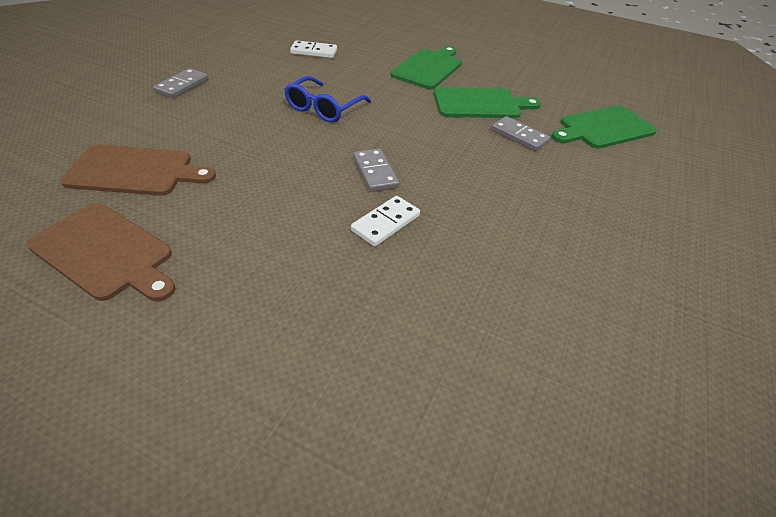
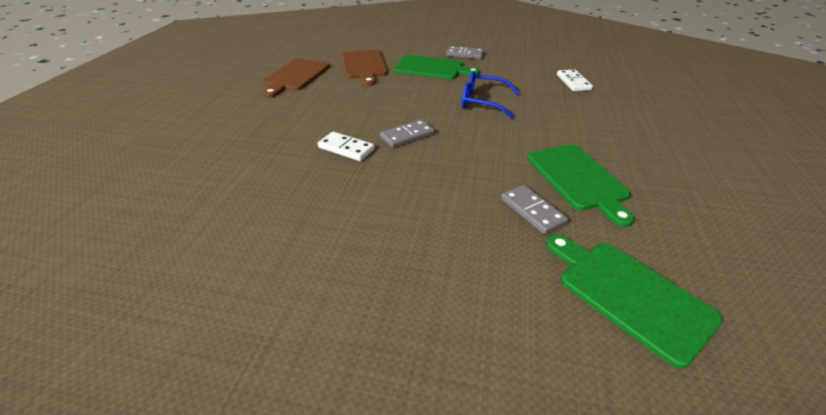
camera: 80 degrees right, 5 degrees down
green cutting board [391,46,462,89] -> green cutting board moved to [394,55,480,79]
grey domino [491,116,550,151] -> grey domino turned 60 degrees counterclockwise [501,185,568,235]

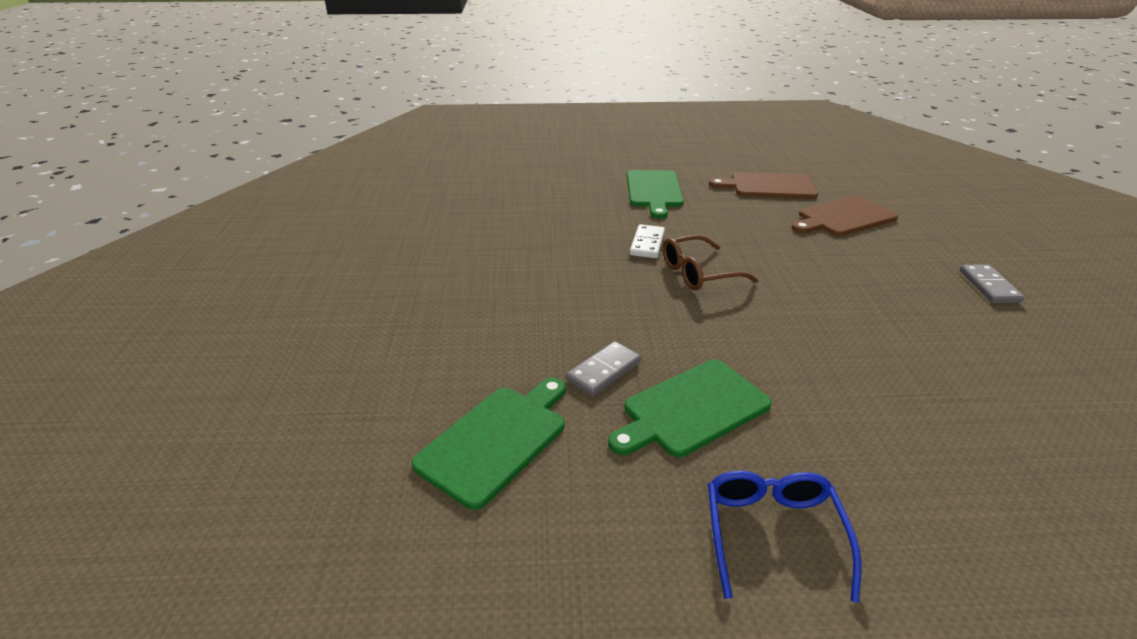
camera: 75 degrees right, 5 degrees down
grey domino [380,120,435,148] -> brown glasses [663,235,759,291]
green cutting board [394,55,480,79] -> green cutting board moved to [627,170,684,219]
blue glasses [462,71,519,118] -> blue glasses moved to [708,471,862,603]
white domino [557,69,593,91] -> none

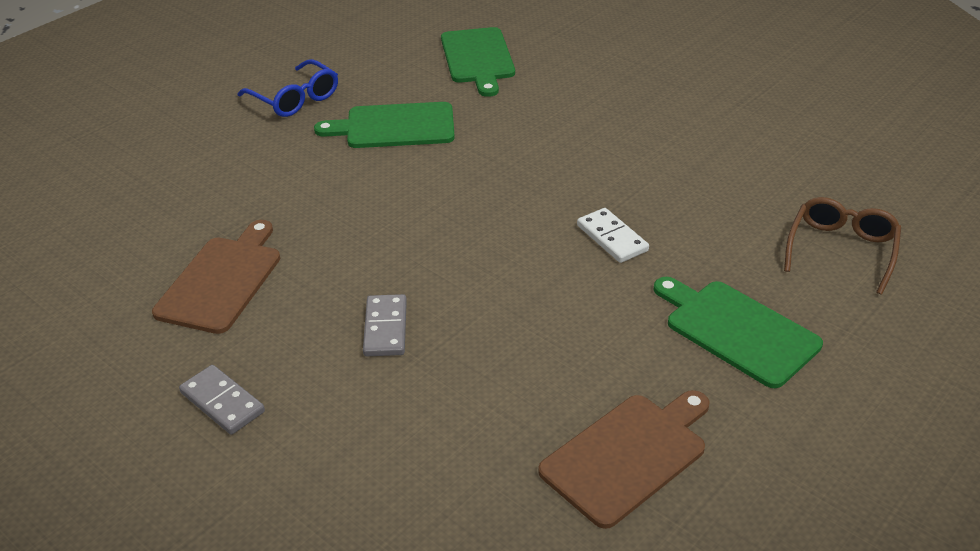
camera: 135 degrees right, 5 degrees up
grey domino [566,341,641,396] -> grey domino moved to [363,294,407,356]
green cutting board [608,359,772,457] -> green cutting board turned 105 degrees counterclockwise [314,102,455,148]
brown glasses [663,235,759,291] -> brown glasses moved to [784,197,901,295]
brown cutting board [791,195,898,236] -> brown cutting board moved to [152,220,280,334]

